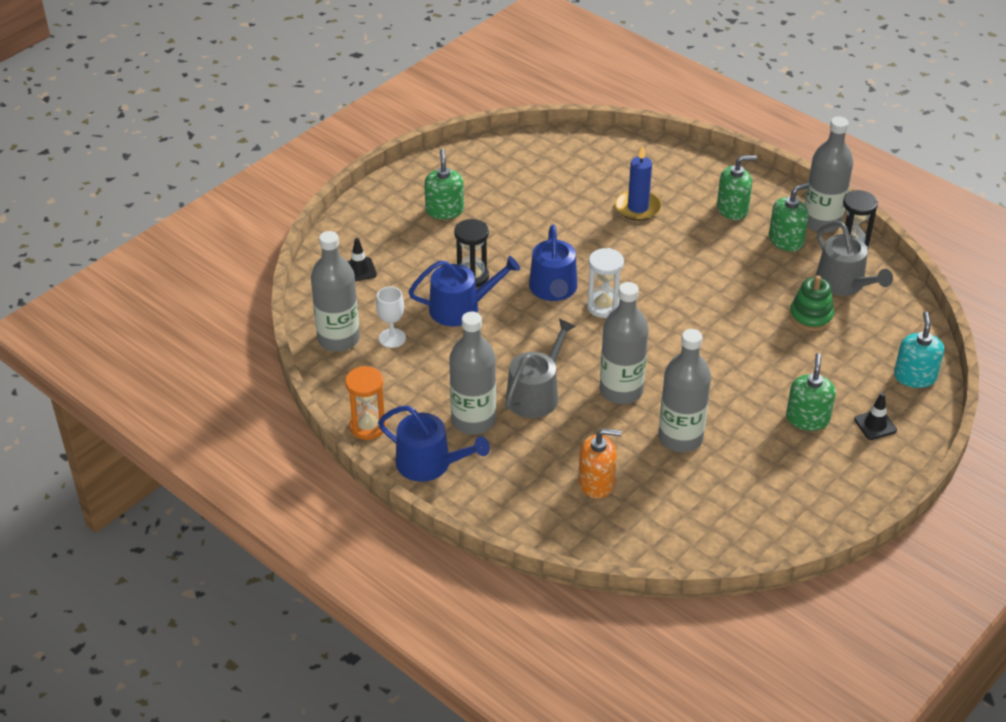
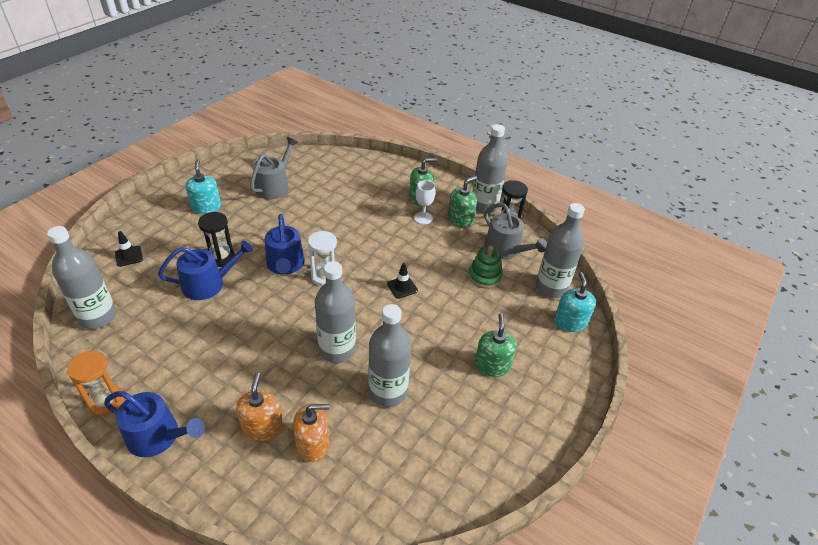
camera: 10 degrees left, 0 degrees up
white goblet [376,286,406,348] -> white goblet moved to [414,180,435,224]
green soap dispenser [424,149,464,219] -> turquoise soap dispenser [186,159,221,214]
grey bottle [449,312,496,435] -> grey bottle moved to [536,203,585,298]
grey watering can [505,319,576,418] -> grey watering can moved to [250,137,298,199]
blue candle [615,146,661,221] -> none
black traffic cone [854,393,897,440] -> black traffic cone moved to [387,263,418,299]
none -> orange soap dispenser [236,372,283,441]

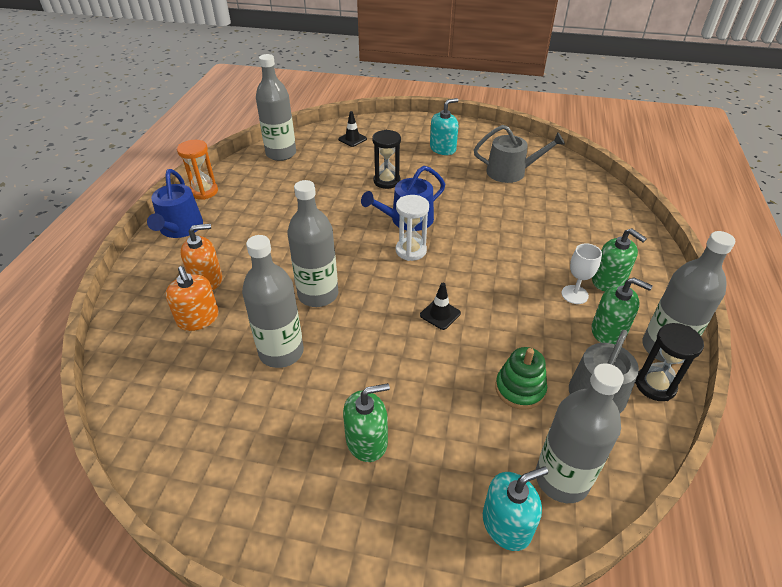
camera: 70 degrees right, 0 degrees up
blue watering can [158,240,253,300] -> none

